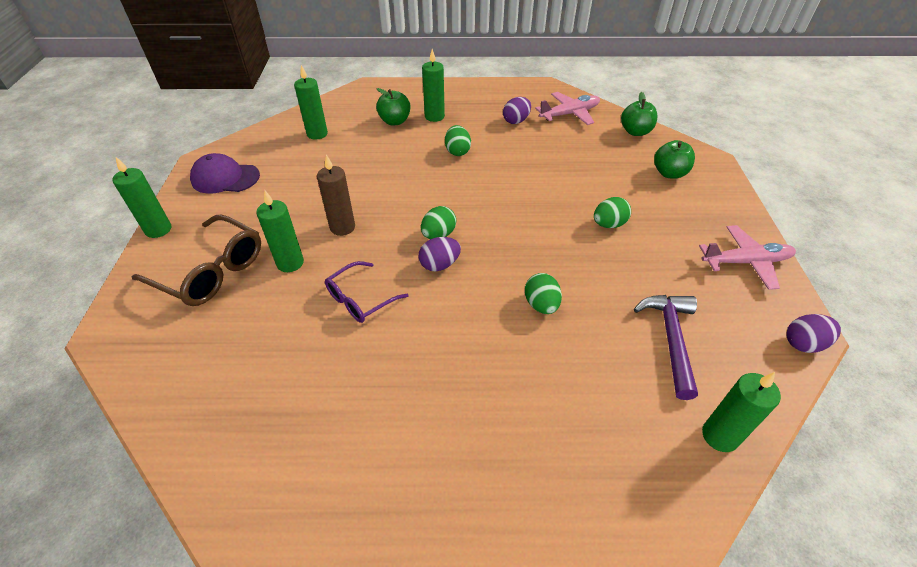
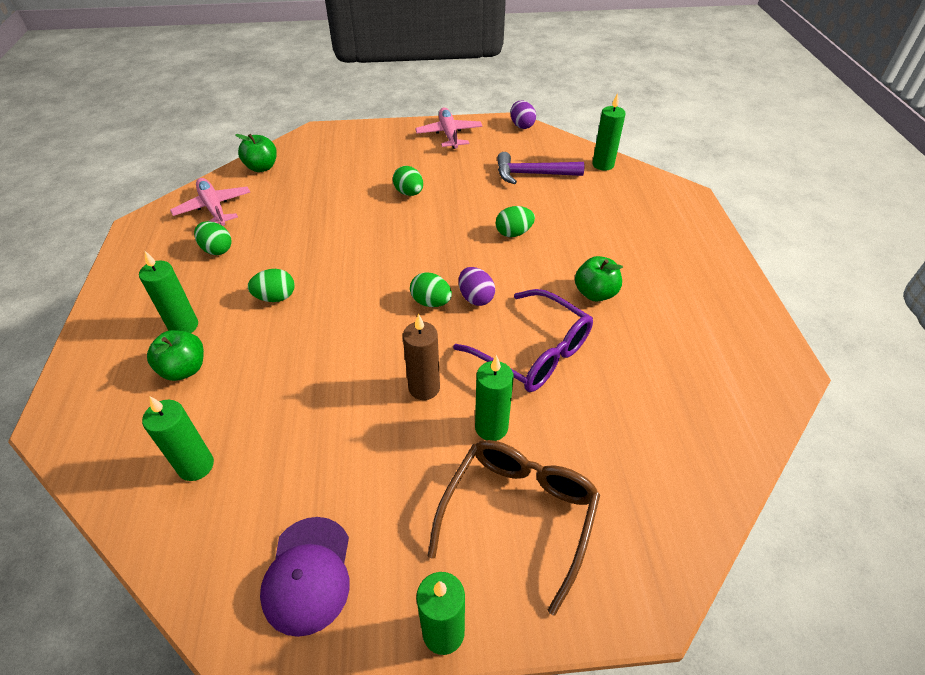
camera: 95 degrees left, 0 degrees up
purple glasses [325,261,409,323] -> purple glasses [453,289,593,392], size x1.61
purple egg [503,97,531,124] -> green egg [194,221,232,255]
green apple [654,140,695,179] -> green apple moved to [575,256,623,302]

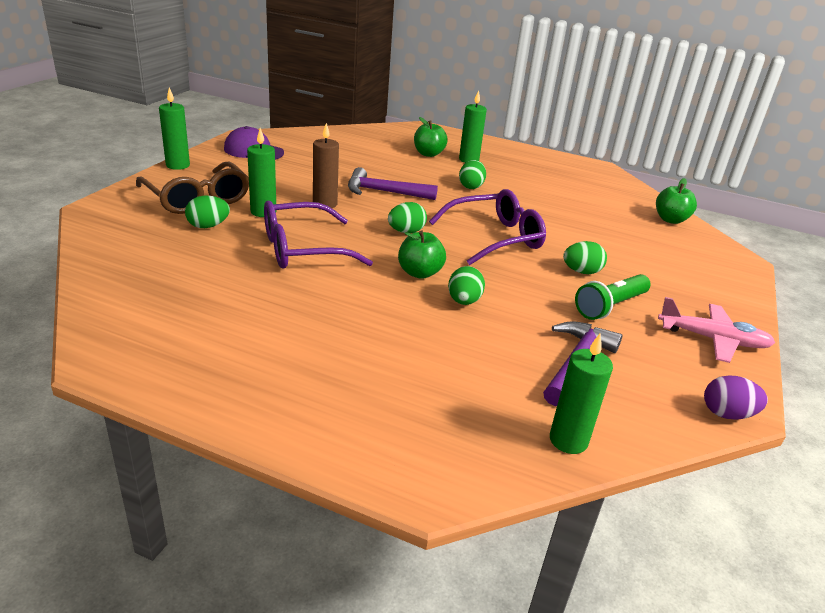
camera: 115 degrees right, 15 degrees down
green candle [142,396,214,481] -> none
pink plane [170,178,250,226] -> none
green egg [194,221,232,255] -> green egg moved to [185,196,230,228]
purple egg [459,267,495,306] -> none
green apple [575,256,623,302] -> green apple moved to [398,231,446,279]
none -> purple hammer [348,167,438,200]
none -> purple glasses [429,189,546,265]
none -> green flashlight [575,274,651,320]

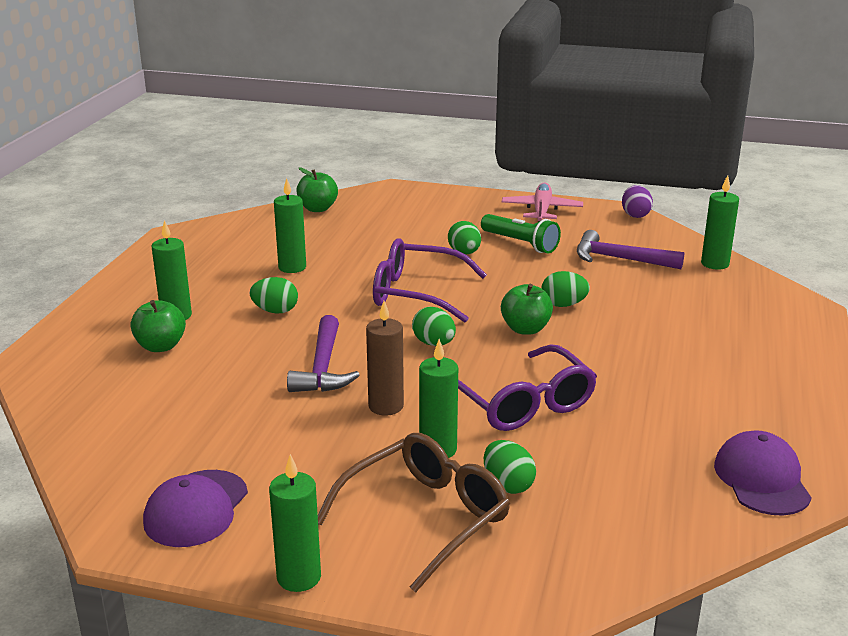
camera: 95 degrees left, 5 degrees down
purple glasses [429,189,546,265] -> purple glasses turned 45 degrees counterclockwise [373,238,487,322]
none -> green candle [274,178,306,273]
none -> purple cap [714,431,812,516]

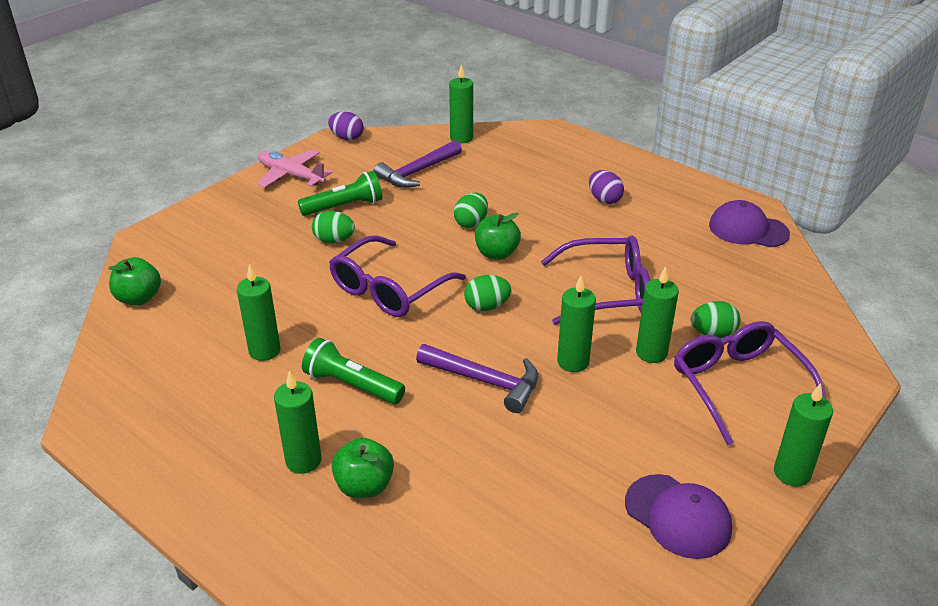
camera: 65 degrees left, 10 degrees up
green egg [250,277,298,314] -> green flashlight [302,338,405,404]
brown glasses [318,433,510,593] -> purple glasses [674,321,826,446]
brown candle [366,301,404,416] -> green candle [557,276,596,372]
none -> purple egg [589,170,624,204]

